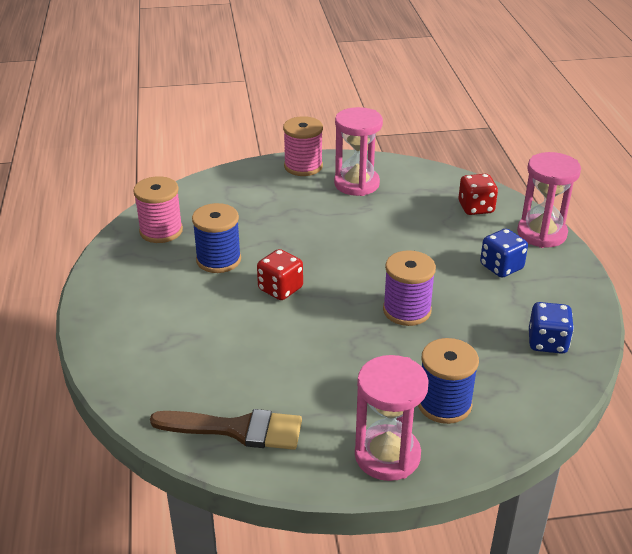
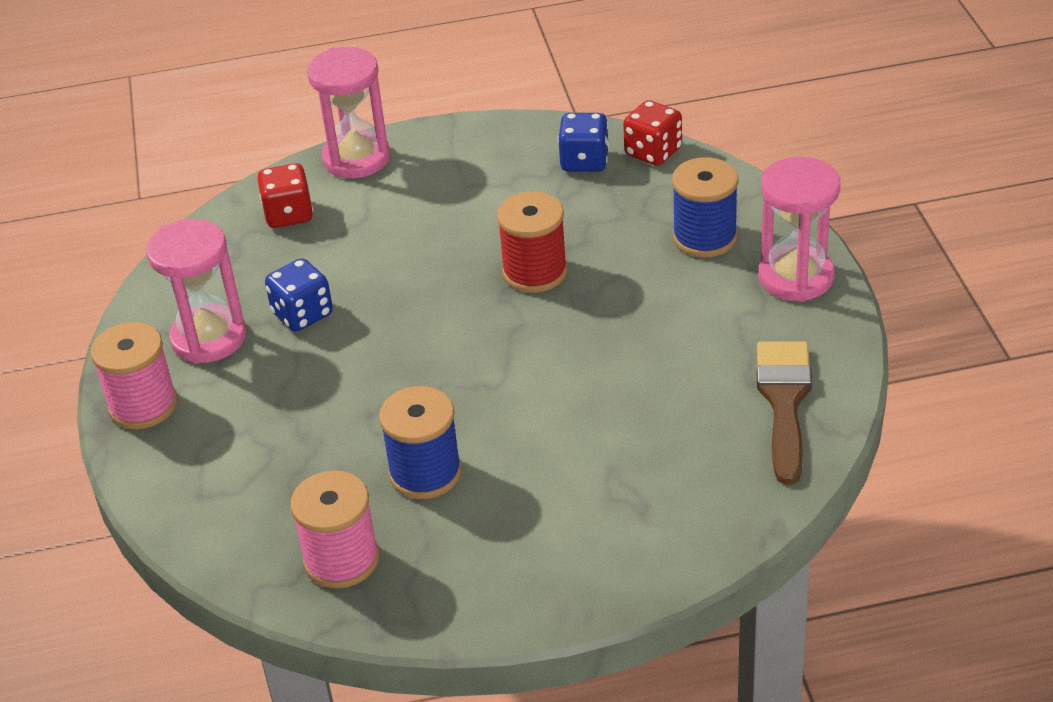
camera: 90 degrees left, 5 degrees up
red dice [257,249,303,300] -> red dice moved to [623,100,682,166]
purple spool [383,250,436,326] -> red spool [497,192,567,293]
blue dice [480,229,528,278] -> blue dice moved to [265,258,333,331]

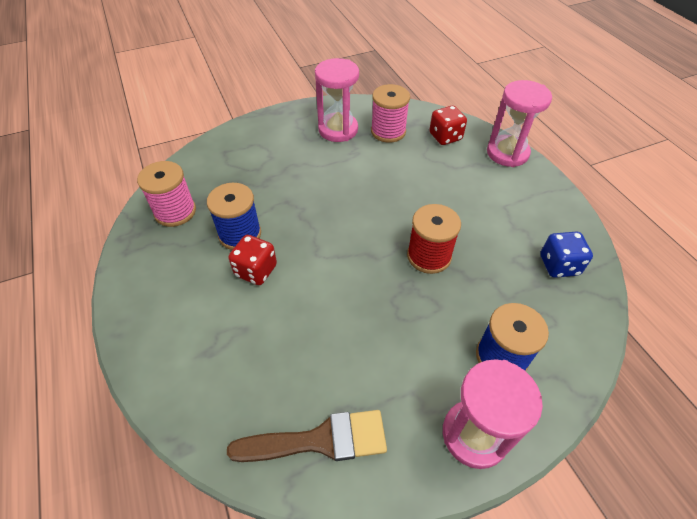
camera: 75 degrees right, 10 degrees up
pink spool [90,322,178,429] -> pink spool moved to [371,84,410,143]
blue dice [265,258,333,331] -> none
red dice [623,100,682,166] -> red dice moved to [228,235,277,285]

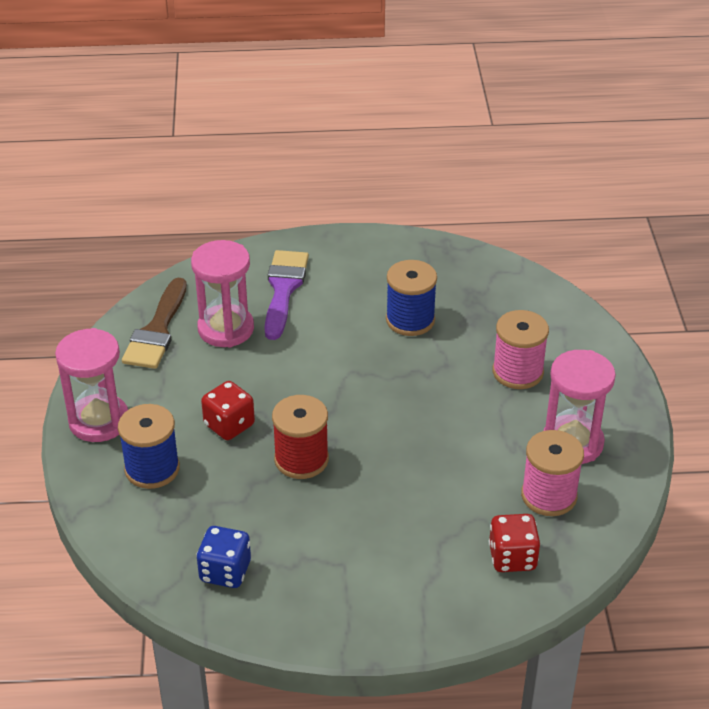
camera: 110 degrees right, 10 degrees down
pink spool [137,161,196,227] -> pink spool moved to [493,310,549,389]
red dice [228,235,277,285] -> red dice moved to [201,381,255,440]
pink hourglass [487,80,552,167] -> pink hourglass moved to [191,240,254,348]
none -> purple brush [264,250,309,340]

